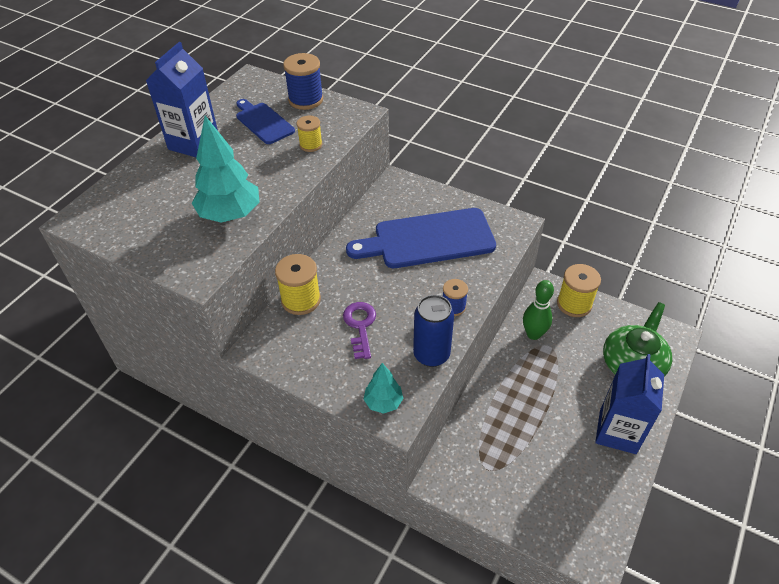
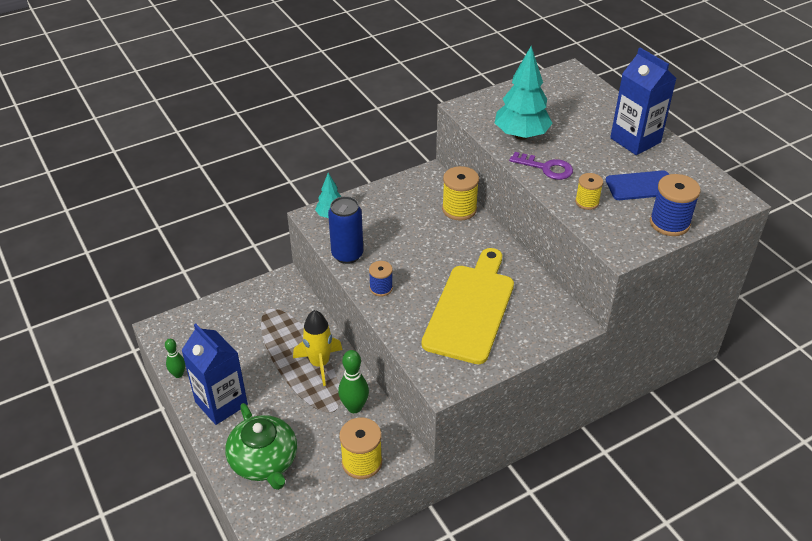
camera: 120 degrees right, 5 degrees down
purple key [343,302,376,359] -> purple key moved to [509,152,573,180]
blue cutting board [346,208,496,268] -> yellow cutting board [422,248,514,364]
none -> green bowling pin [165,339,185,378]
none -> yellow rocket [293,310,343,386]

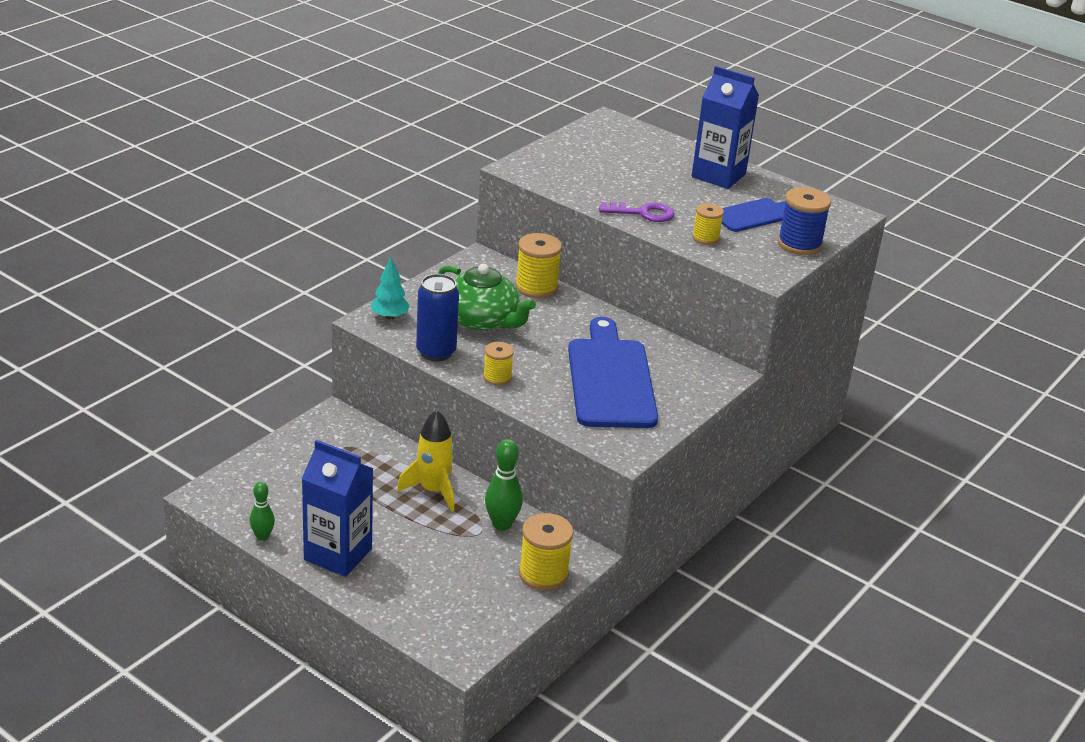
camera: 25 degrees left, 10 degrees down
green teapot [225,403,297,490] -> green teapot moved to [438,264,536,331]
blue spool [369,261,393,296] -> yellow spool [483,342,514,386]
yellow cutting board [422,248,514,364] -> blue cutting board [568,317,658,428]
turquoise tree [495,46,553,140] -> none

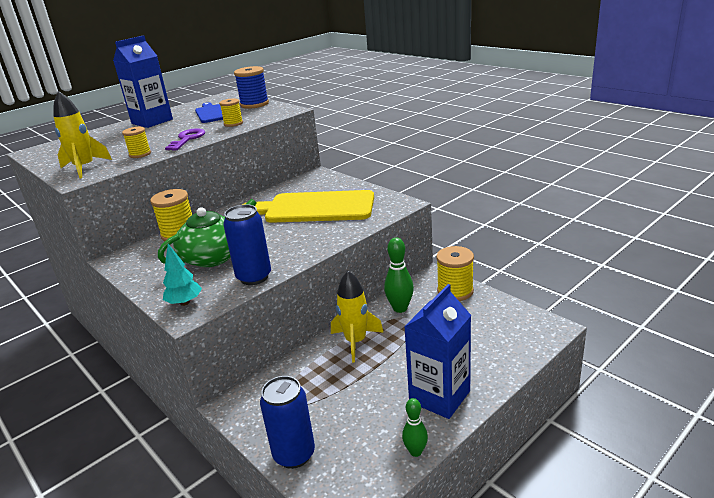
camera: 75 degrees left, 5 degrees down
yellow spool [483,342,514,386] -> yellow spool moved to [122,127,151,158]
blue cutting board [568,317,658,428] -> yellow cutting board [242,190,374,223]
none -> yellow rocket [53,91,112,178]
none -> blue can [260,376,315,469]

